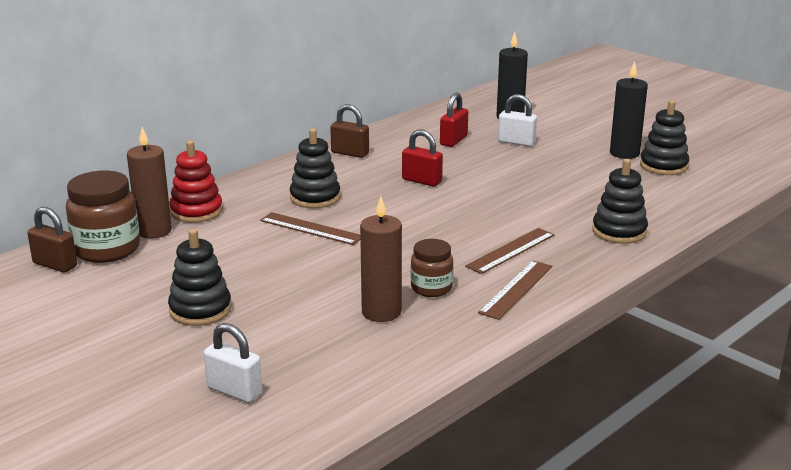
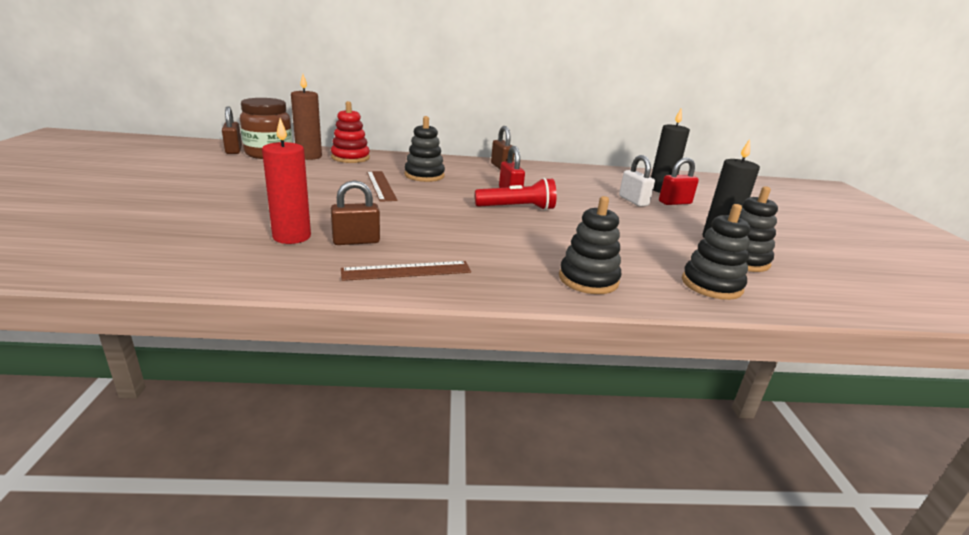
camera: 40 degrees right, 0 degrees up
black stacking toy [168,229,232,326] -> black stacking toy moved to [682,204,751,300]
white padlock [204,323,262,403] -> none
brown candle [360,196,402,322] -> red candle [262,118,311,244]
brown jar [411,239,453,297] -> brown padlock [331,180,380,245]
red padlock [440,92,468,147] -> red padlock moved to [659,157,699,205]
brown ruler [465,228,555,274] -> none
none -> red flashlight [475,178,557,210]

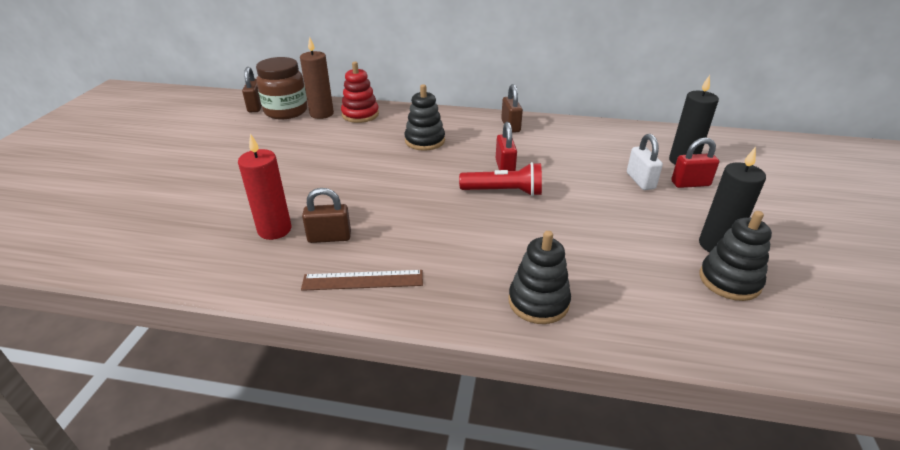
camera: 15 degrees right, 10 degrees up
brown ruler [367,171,397,202] -> none
black stacking toy [682,204,751,300] -> none

